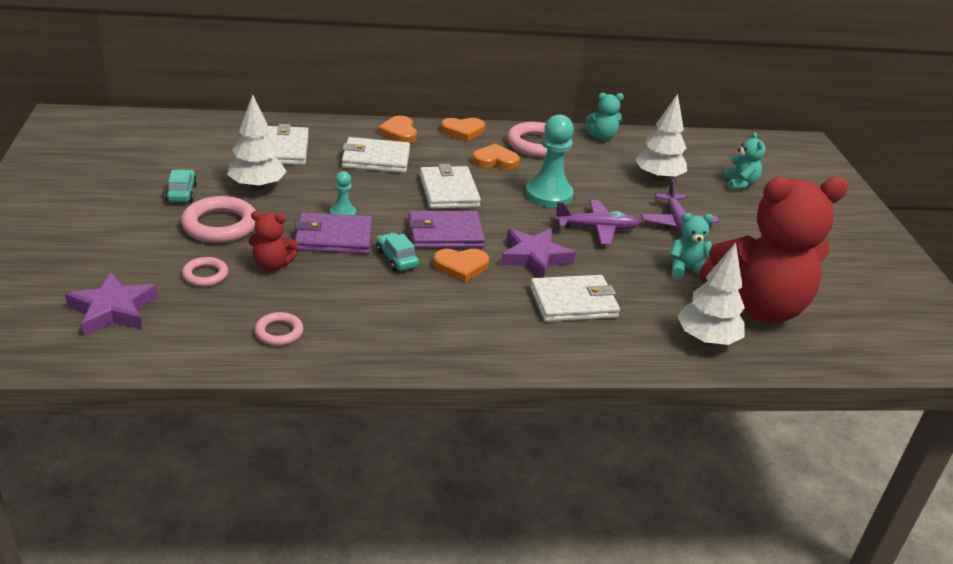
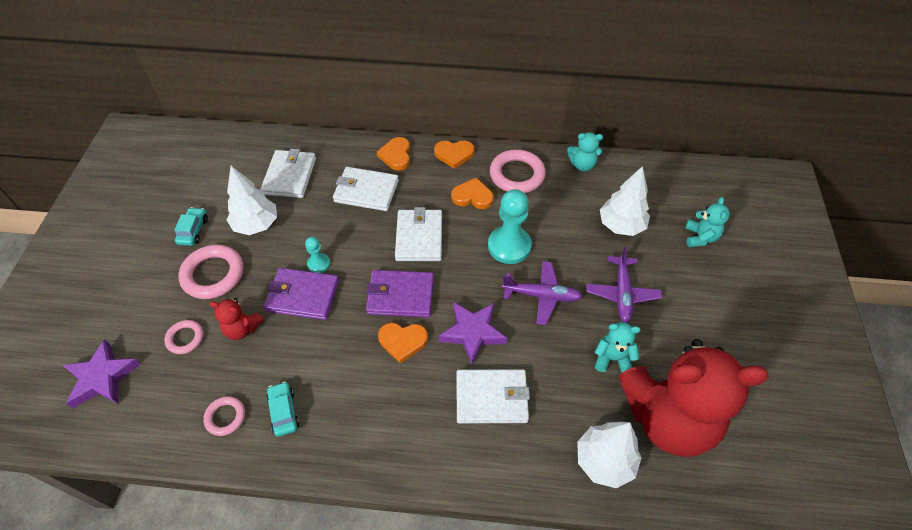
camera: 15 degrees right, 20 degrees up
turquoise car [376,233,419,272] -> turquoise car moved to [266,381,300,437]

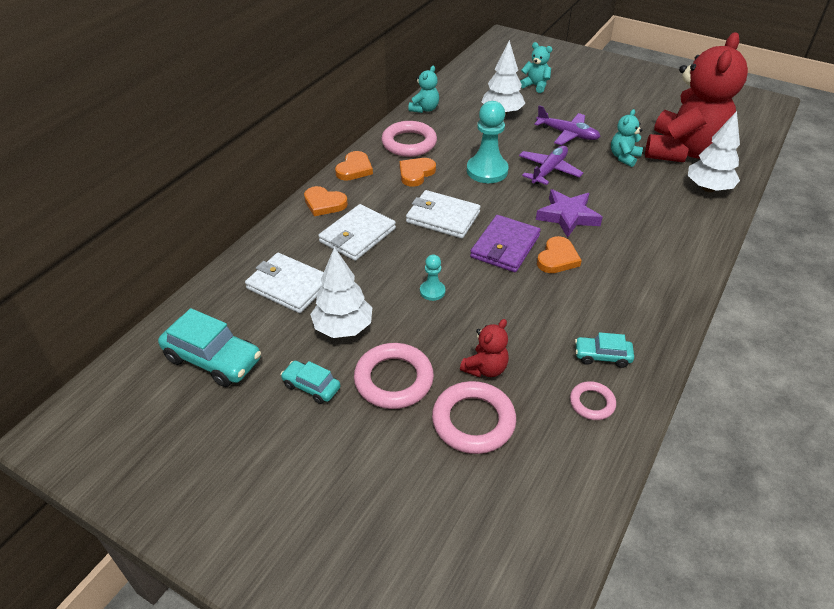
camera: 65 degrees left, 10 degrees down
purple star [63,339,141,409] -> none
pink ring [164,320,203,354] -> pink ring [432,381,516,454], size x1.79
purple wallet [264,268,339,320] -> none
white wallet [457,369,530,423] -> none
none -> turquoise car [158,308,261,387]

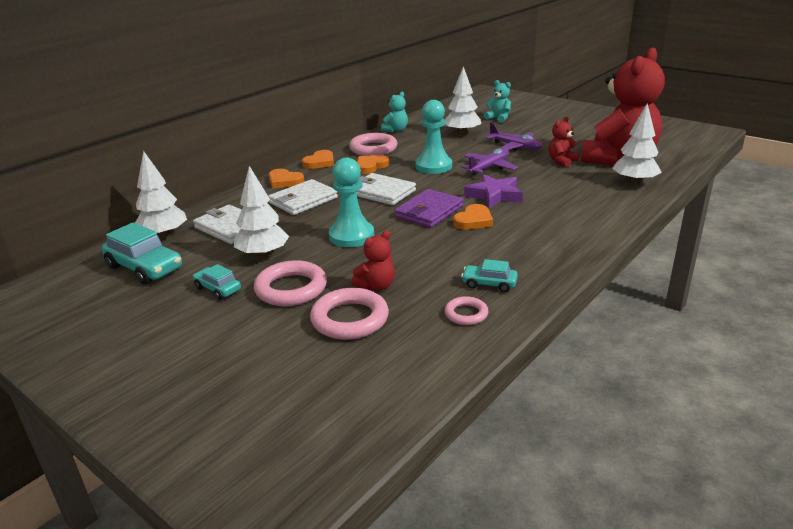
camera: 10 degrees right, 15 degrees down
turquoise pawn [420,255,445,301] -> turquoise pawn [329,157,374,247], size x1.96
turquoise teddy bear [611,109,643,167] -> red teddy bear [549,117,579,167]
none -> white tree [135,151,187,239]

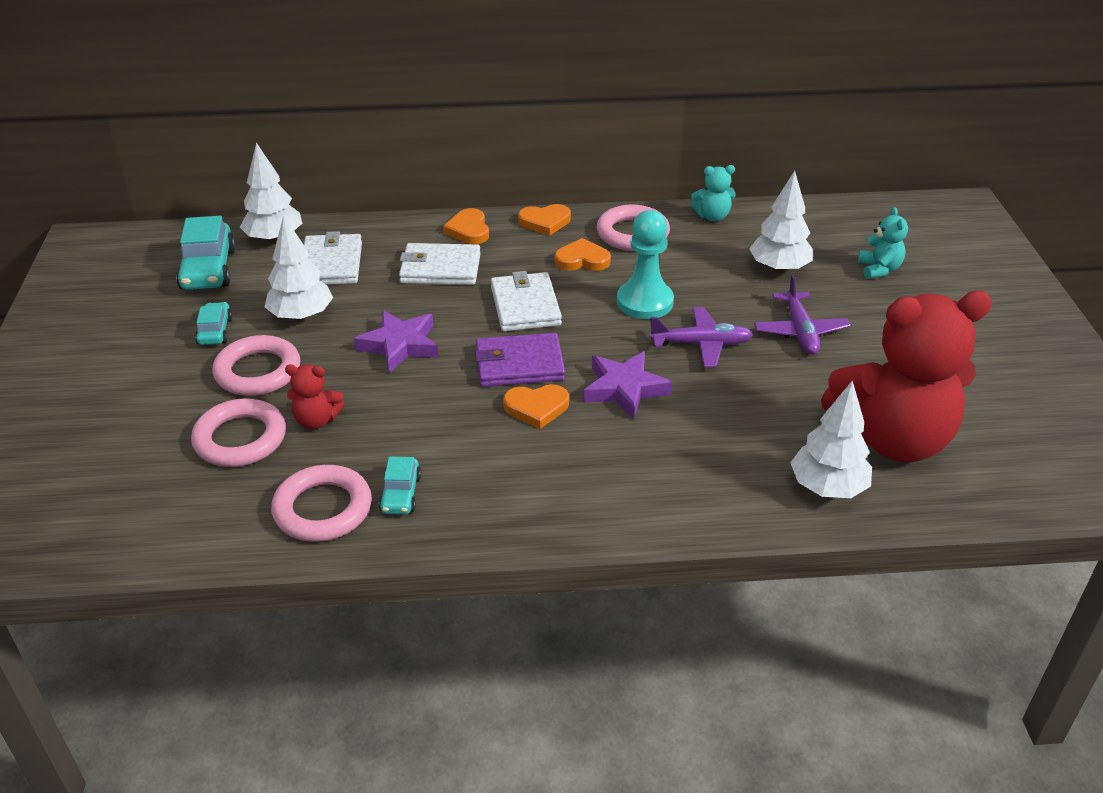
camera: 45 degrees right, 10 degrees up
turquoise pawn [329,157,374,247] -> purple star [354,310,439,373]
pink ring [445,296,488,325] -> pink ring [271,465,372,542], size x1.79
turquoise car [461,259,518,292] -> turquoise car turned 150 degrees counterclockwise [379,457,421,514]
red teddy bear [549,117,579,167] -> none

